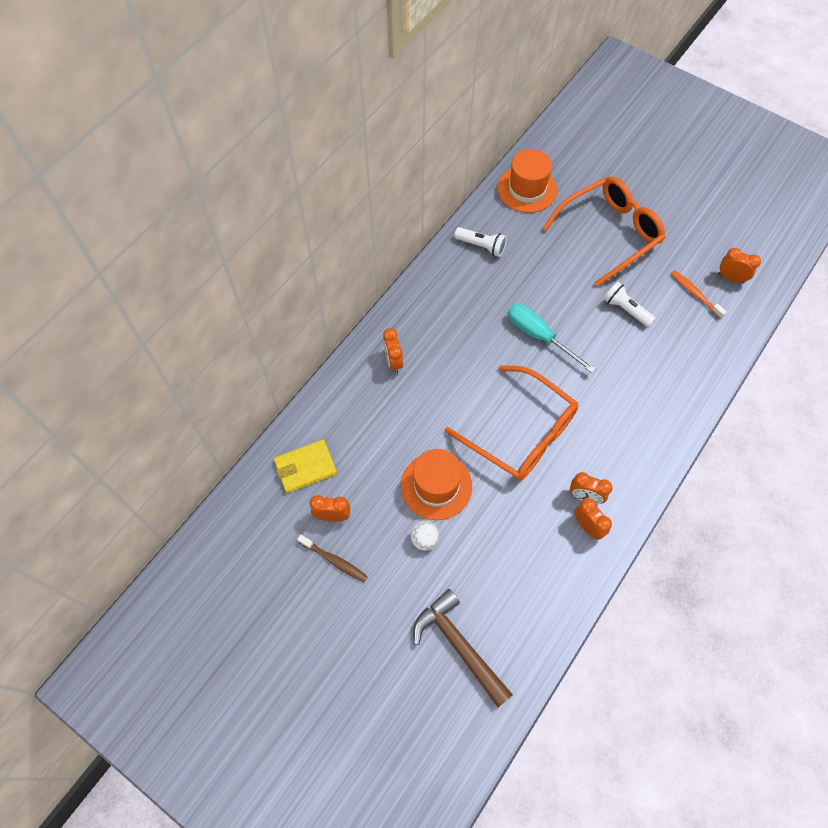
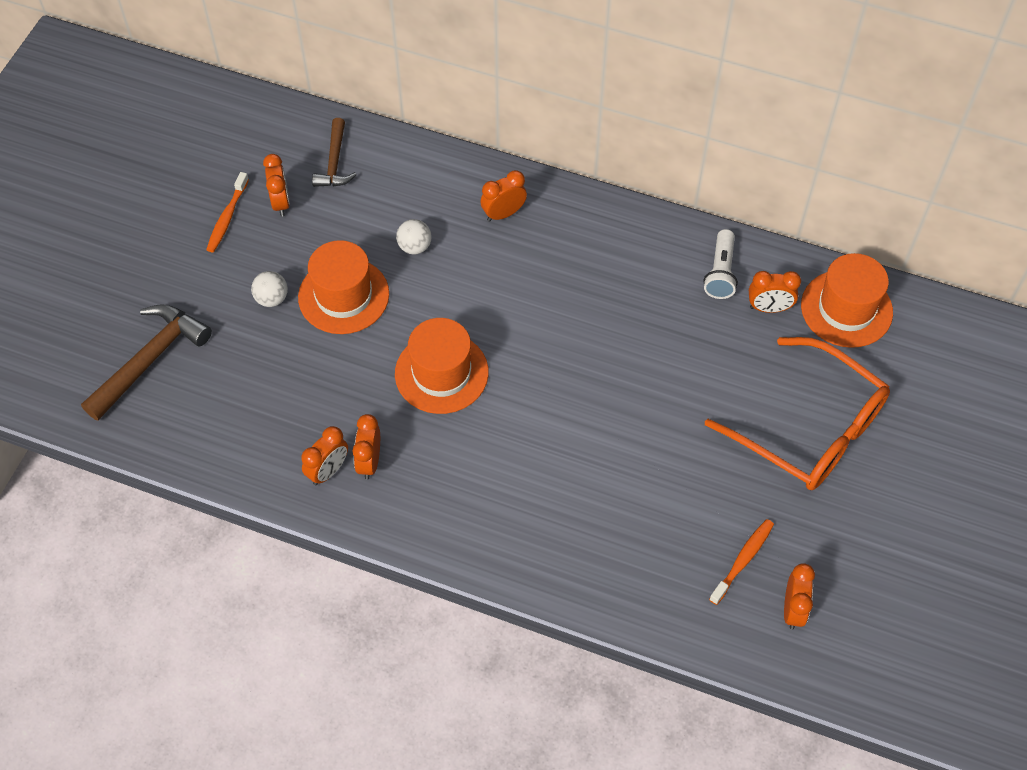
camera: 75 degrees right, 5 degrees down
yellow wallet [274,440,337,493] -> brown hammer [312,118,357,187]
brown toothbrush [297,535,368,582] -> orange toothbrush [206,172,249,252]
orange glasses [445,365,578,481] -> orange hat [395,318,489,414]
turquoise screwdriver [508,304,596,373] -> none
white flashlight [604,282,656,327] -> none
none -> white ball [396,219,431,255]
none -> orange clock [749,271,801,313]

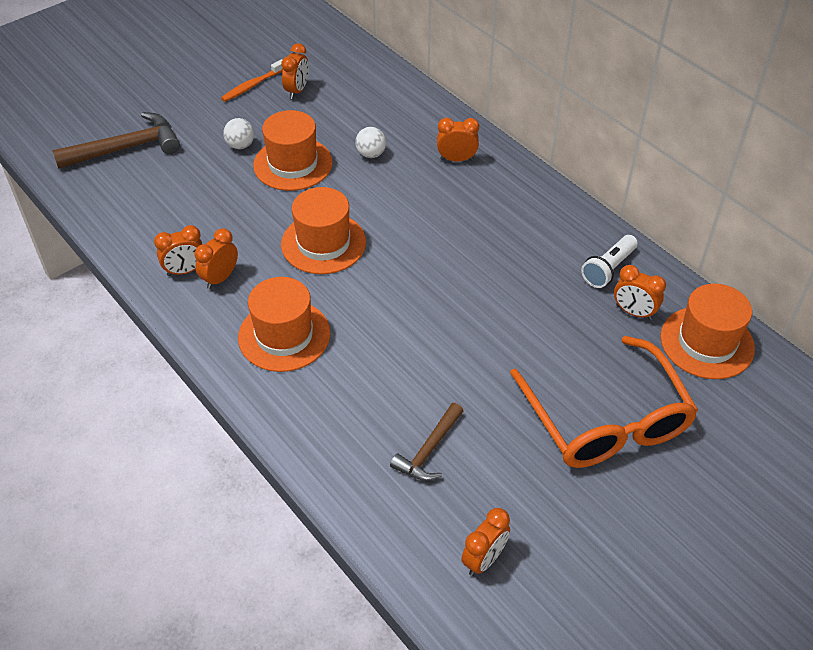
camera: 30 degrees right, 10 degrees down
brown hammer [312,118,357,187] -> brown hammer moved to [390,403,464,481]
orange toothbrush [709,519,774,605] -> none
none -> orange hat [238,277,330,372]

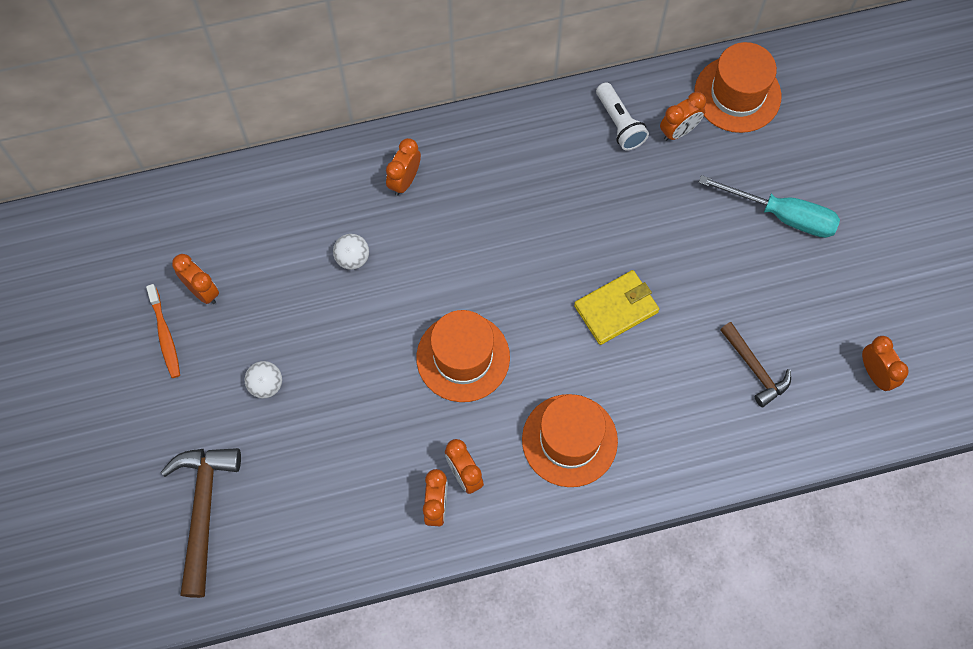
camera: 65 degrees left, 20 degrees up
orange hat [253,110,333,191] -> none
orange glasses [510,336,698,468] -> turquoise screwdriver [698,175,840,238]
none -> yellow wallet [574,270,659,345]

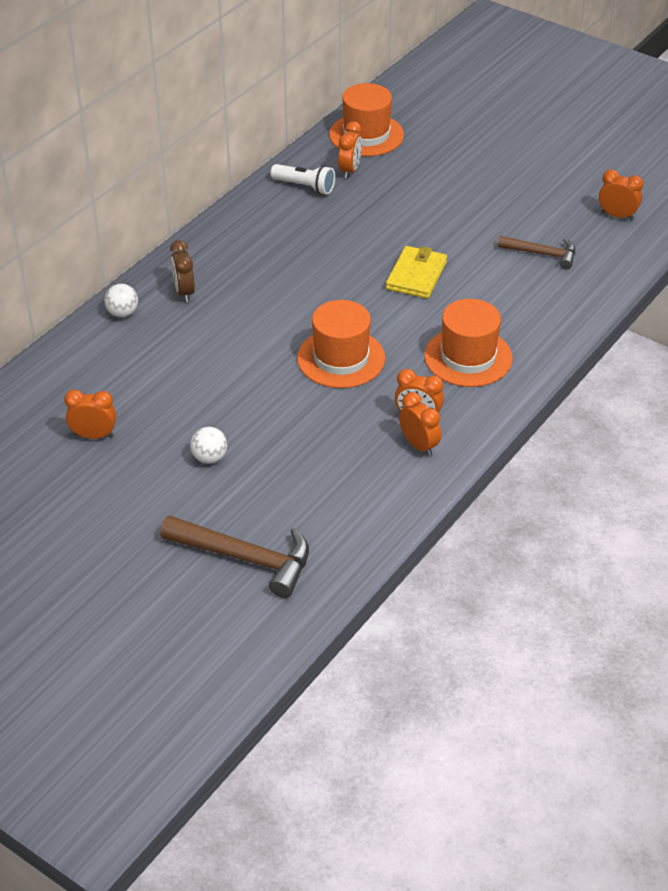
camera: 40 degrees left, 25 degrees down
orange toothbrush [146,284,180,378] -> none
brown hammer [161,448,241,598] -> brown hammer turned 150 degrees clockwise [160,515,309,598]
white ball [333,234,369,270] -> white ball moved to [104,284,138,317]
orange clock [386,138,421,196] -> brown clock [170,240,195,302]
turquoise screwdriver [698,175,840,238] -> none

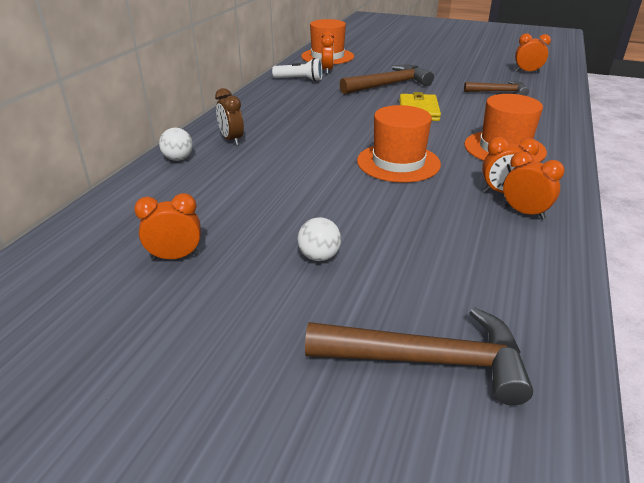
camera: 15 degrees left, 10 degrees down
none -> brown hammer [340,65,434,94]

